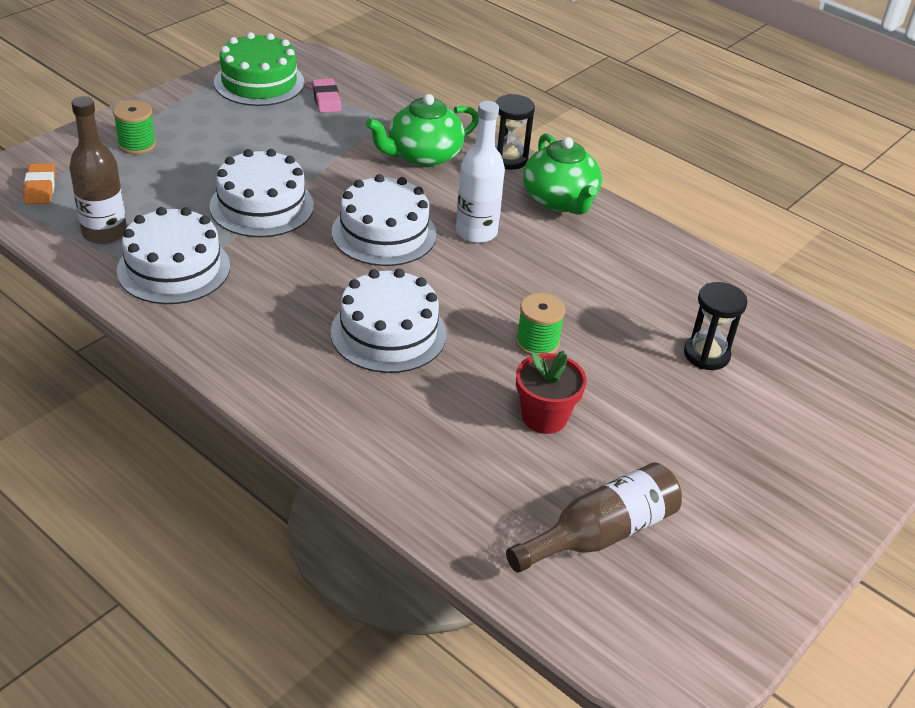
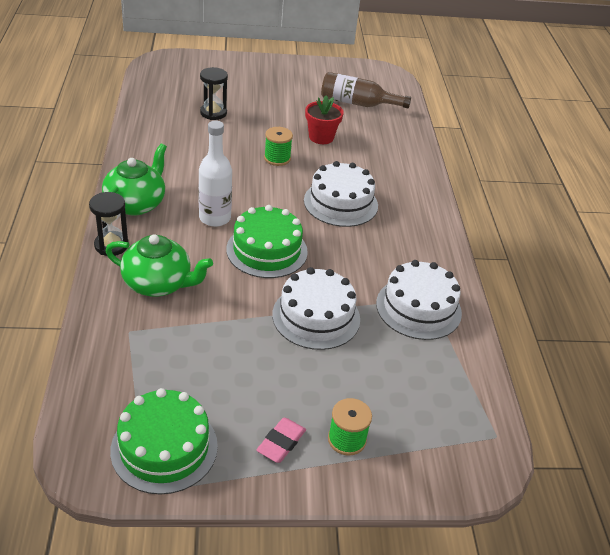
camera: 135 degrees left, 0 degrees up
orange eraser [23,163,56,204] -> none
brown bottle [70,96,127,244] -> none
pink eraser [312,78,341,113] -> pink eraser moved to [256,418,306,463]
white cake [332,174,437,266] -> green cake [226,205,308,278]

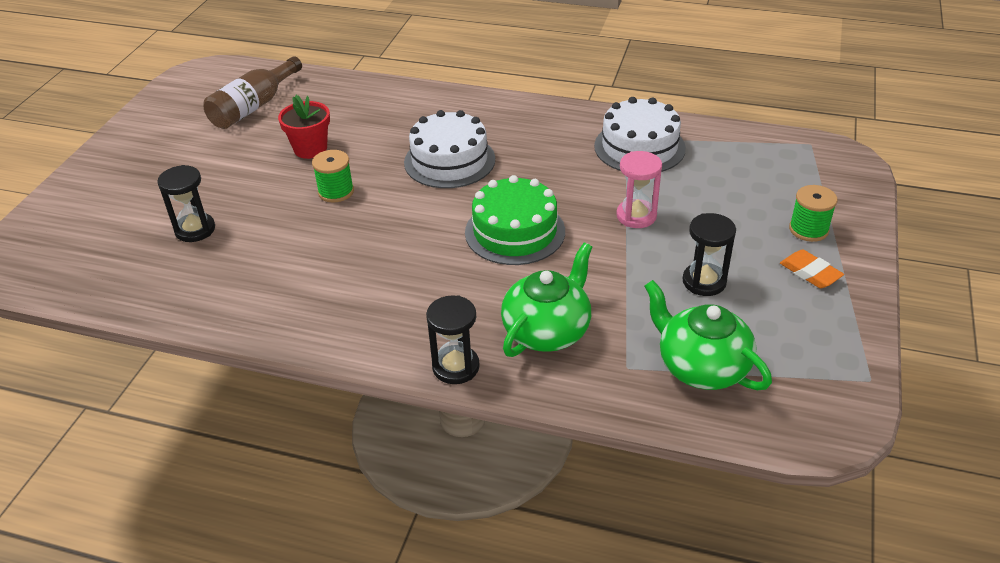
camera: 65 degrees left, 0 degrees up
green teapot [102,143,167,216] -> green teapot moved to [644,280,772,390]
green cake [110,388,218,495] -> none
white bottle [198,121,232,227] -> none
pink eraser [256,418,306,463] -> orange eraser [780,249,844,288]
white cake [272,267,360,350] -> pink hourglass [616,151,662,228]
none -> black hourglass [682,213,736,296]

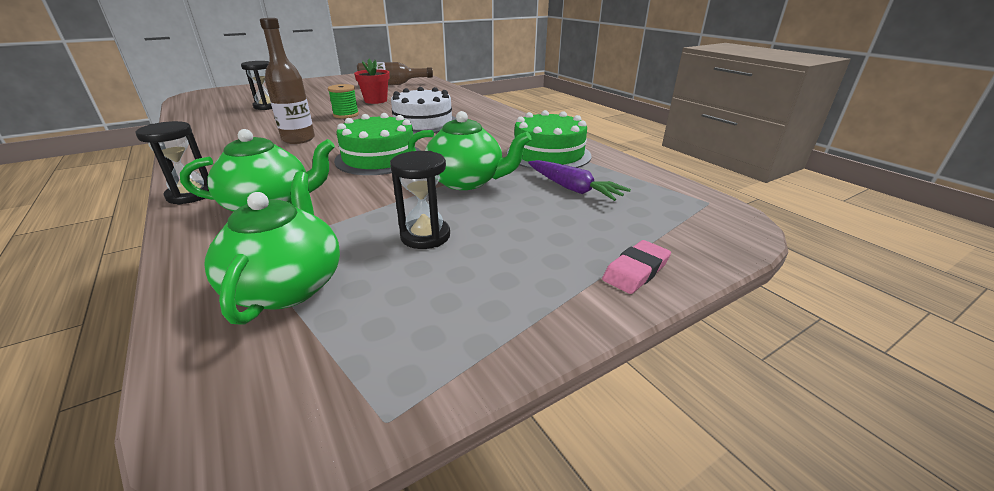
camera: 40 degrees right, 10 degrees down
white cake [594,97,686,172] -> green cake [507,110,591,169]
pink hourglass [616,151,662,228] -> green teapot [408,111,532,190]
orange eraser [780,249,844,288] -> none
green spool [789,185,837,242] -> none
none -> brown bottle [260,18,315,144]
none -> purple carrot [528,160,631,201]
none -> pink eraser [602,240,671,294]

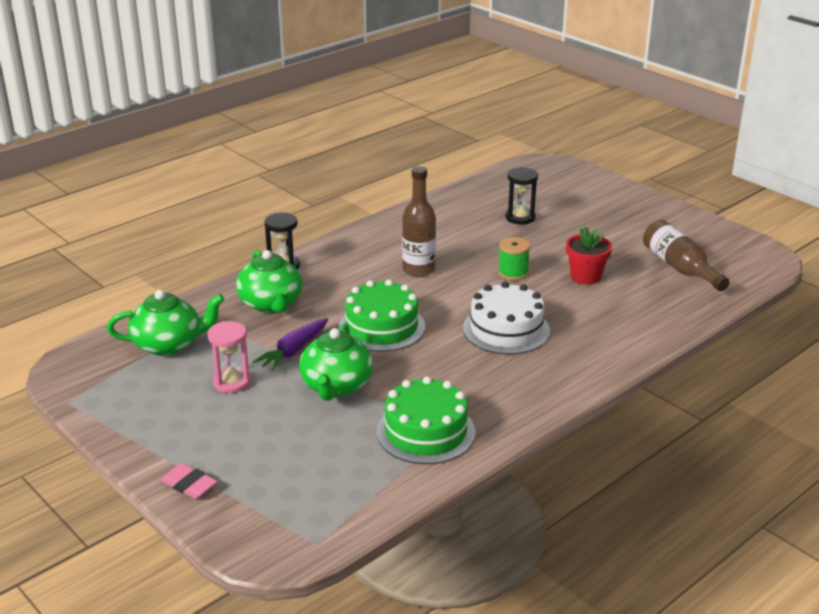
camera: 80 degrees right, 0 degrees up
black hourglass [390,151,450,249] -> pink hourglass [207,321,251,393]
purple carrot [528,160,631,201] -> purple carrot moved to [252,318,328,371]

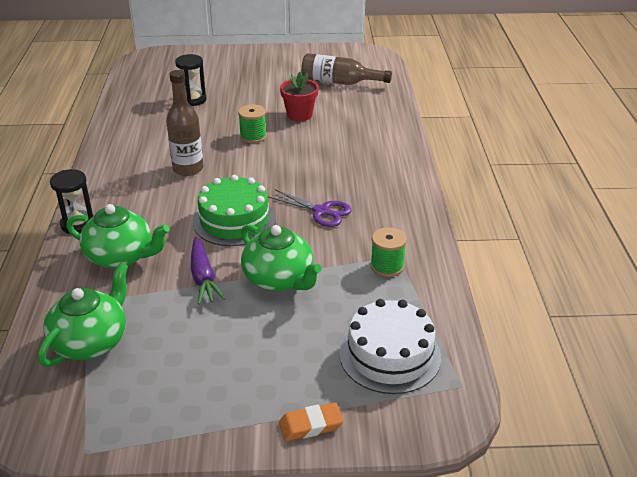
camera: 50 degrees left, 5 degrees up
pink eraser [160,463,217,499] -> orange eraser [279,402,343,441]
pink hourglass [207,321,251,393] -> none
green cake [377,376,476,464] -> green spool [370,227,407,277]
white cake [463,282,550,354] -> white cake moved to [339,299,441,394]
none -> purple scissors [268,189,352,227]

